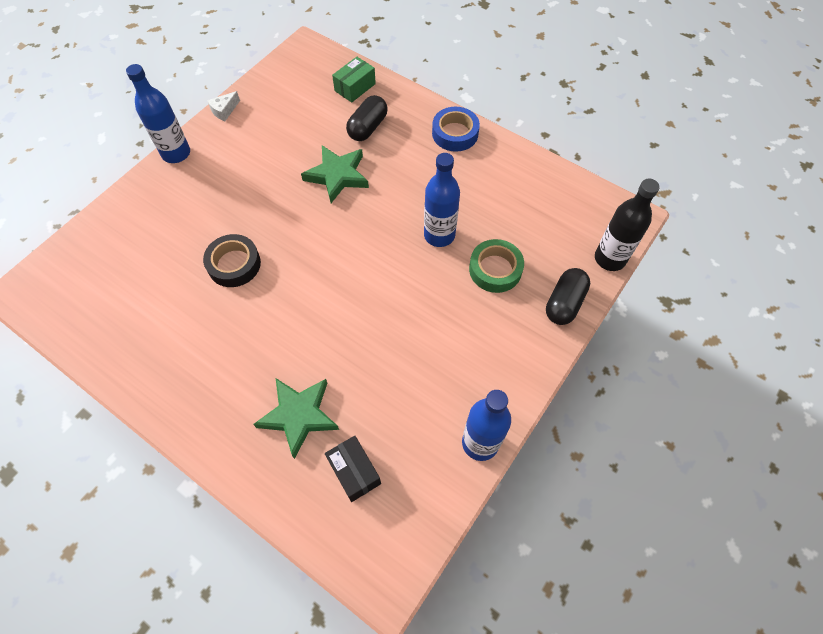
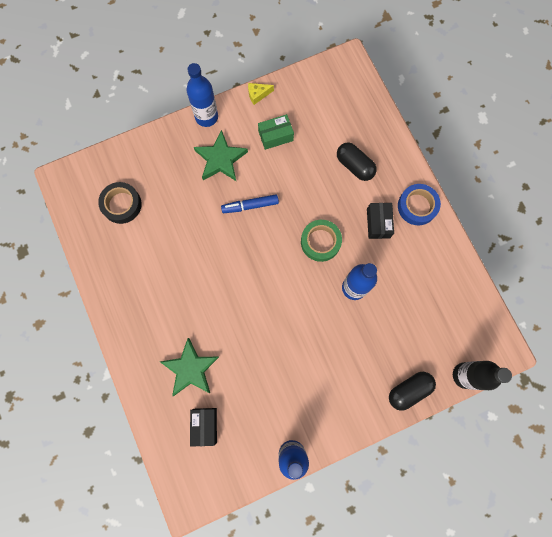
camera: 30 degrees right, 15 degrees up
black tape [203,234,261,287] -> black tape moved to [98,182,142,224]
white cheese [207,91,240,121] -> yellow cheese [248,83,274,105]
green star [301,145,369,203] -> green star moved to [194,130,248,181]
green box [332,57,376,102] -> green box moved to [258,114,294,150]
black capsule [346,95,388,141] -> black capsule turned 75 degrees clockwise [337,142,377,181]
green tape [469,239,524,293] -> green tape moved to [301,220,342,262]
none -> blue marker [221,194,279,213]
none -> black box [367,203,394,239]

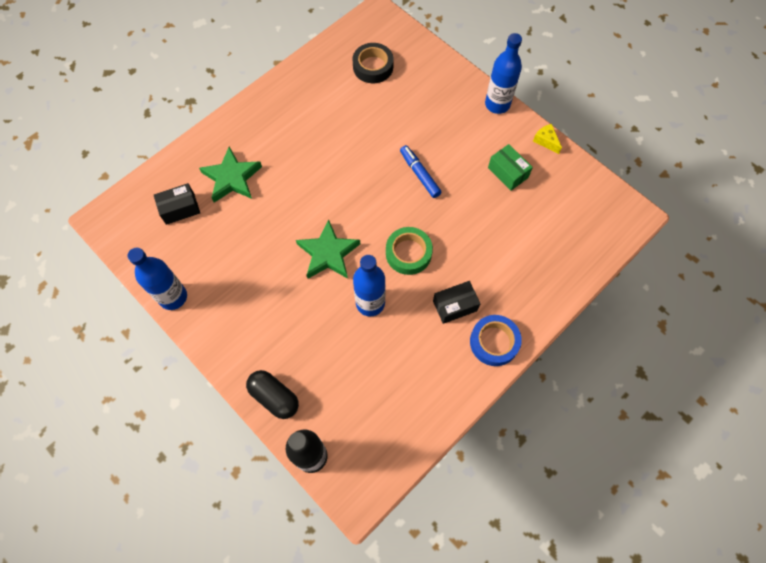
camera: 70 degrees right, 10 degrees down
green star [194,130,248,181] -> green star moved to [296,219,360,279]
black capsule [337,142,377,181] -> none

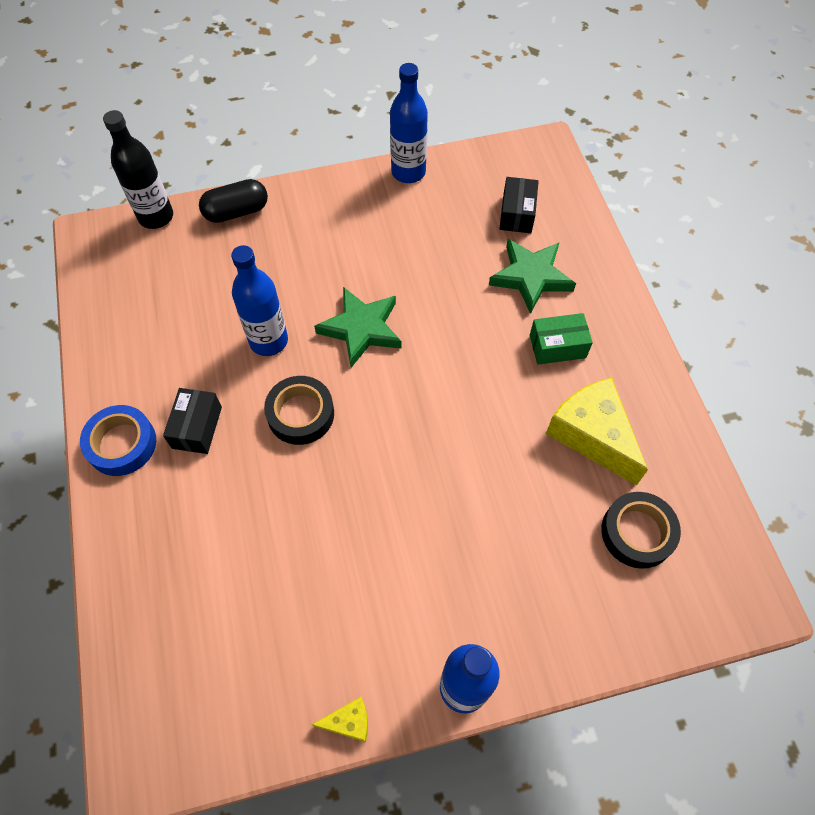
camera: 120 degrees right, 5 degrees down
green tape [386,227,433,275] -> black tape [264,376,334,445]
blue marker [400,145,441,198] -> none
green box [488,144,533,191] -> green box moved to [530,313,593,365]
none -> yellow cheese [546,378,648,486]

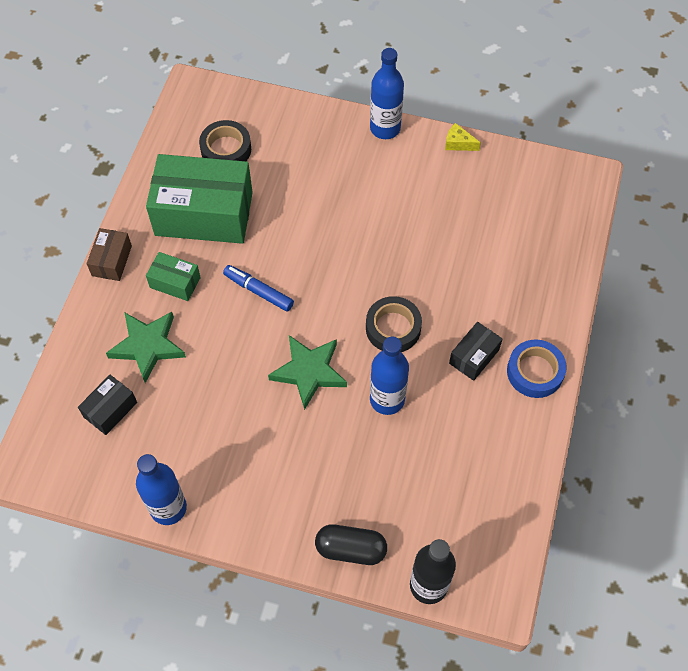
camera: 150 degrees left, 0 degrees up
yellow cheese [546,378,648,486] -> green box [146,154,253,244]
none -> brown box [87,228,132,281]
none -> blue marker [223,265,294,312]

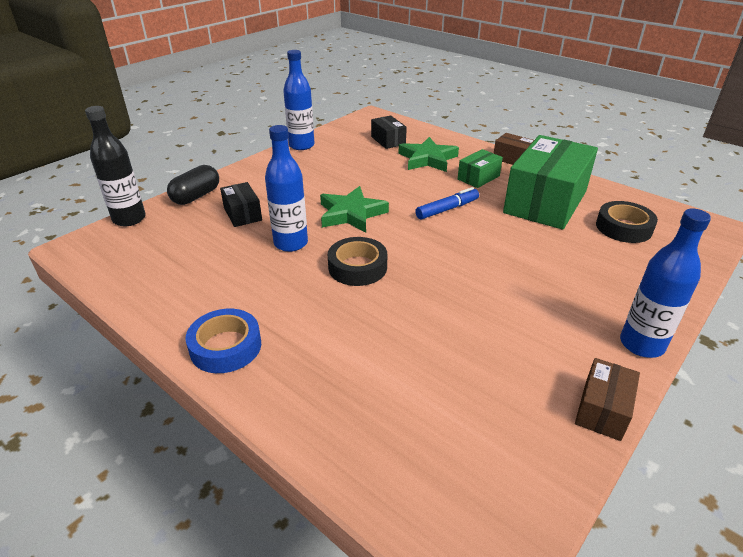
camera: 115 degrees right, 25 degrees down
yellow cheese [445,123,481,151] -> brown box [575,358,640,441]
black box [449,322,502,381] -> black box moved to [220,182,262,227]

